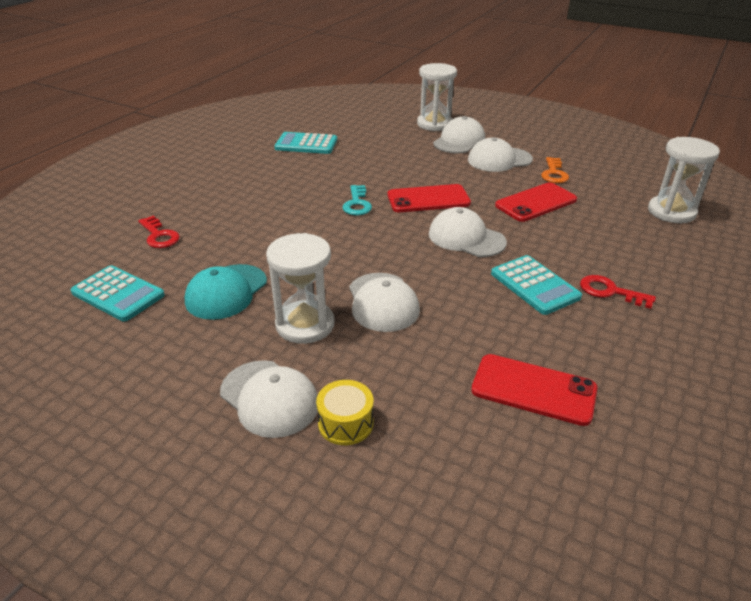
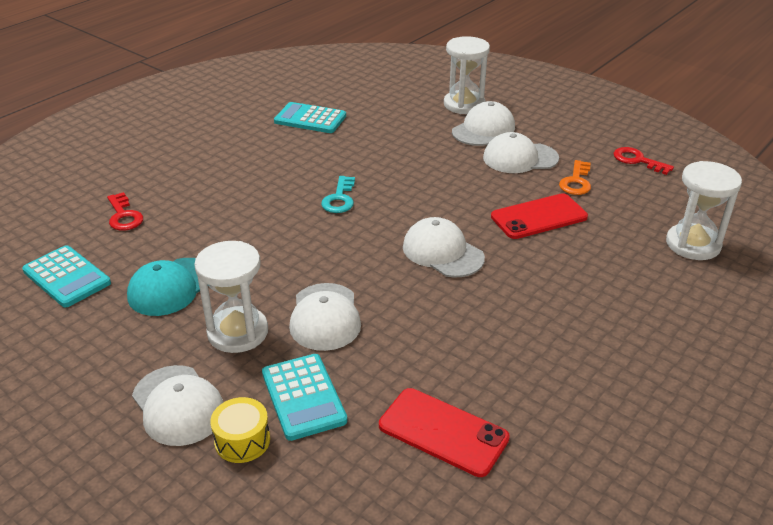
camera: 10 degrees right, 0 degrees up
red phone [388,184,471,212] -> none
turquoise calculator [491,255,582,315] -> turquoise calculator moved to [262,354,347,441]
red key [580,275,656,309] -> red key moved to [613,147,674,175]

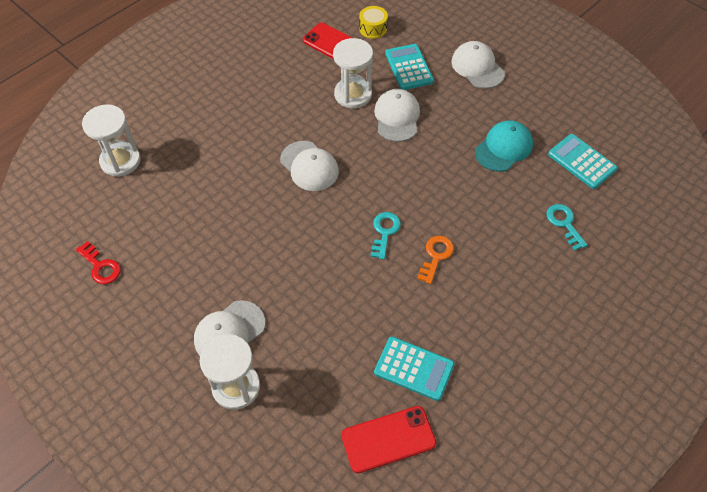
camera: 175 degrees left, 20 degrees up
red key [107,192,143,231] -> turquoise key [546,204,587,251]
white hourglass [194,241,268,353] -> white hourglass moved to [333,38,373,108]
yellow drum [210,397,270,463] -> yellow drum moved to [359,6,388,39]
white cap [483,132,559,173] -> none
red phone [491,193,588,239] -> red phone moved to [341,406,436,473]
orange key [559,160,591,195] -> orange key moved to [417,236,454,284]

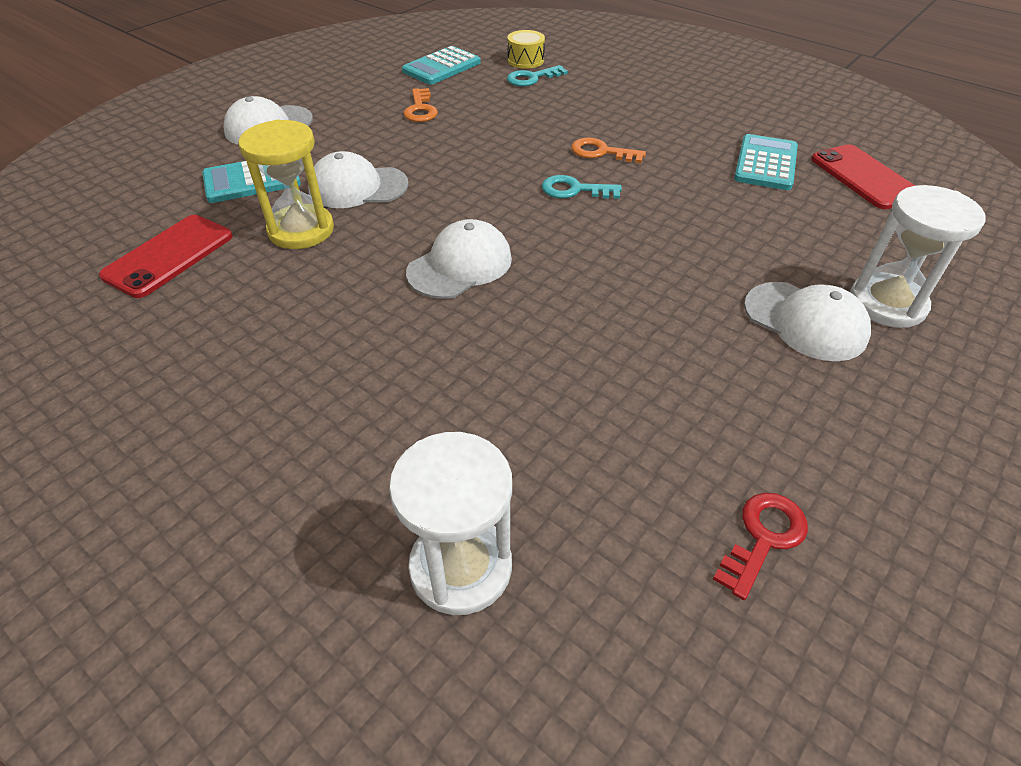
camera: 95 degrees left, 10 degrees down
white hourglass [333,38,373,108] -> yellow hourglass [238,120,334,249]
yellow drum [359,6,388,39] -> yellow drum moved to [507,30,545,69]
turquoise cap [475,120,533,172] -> orange key [404,88,438,122]

